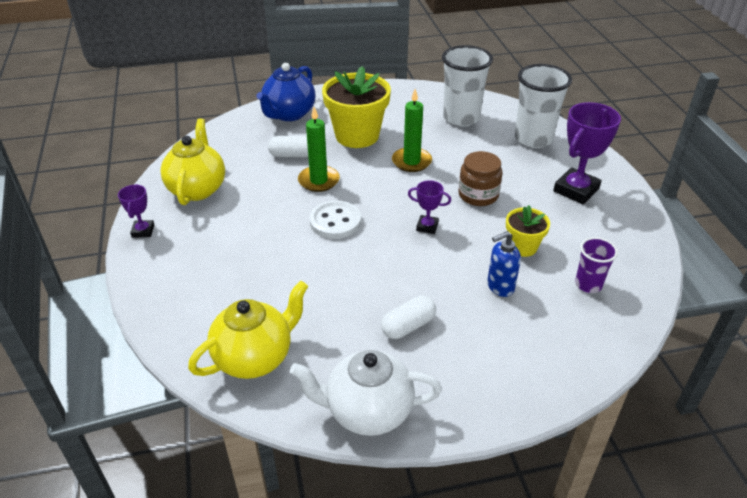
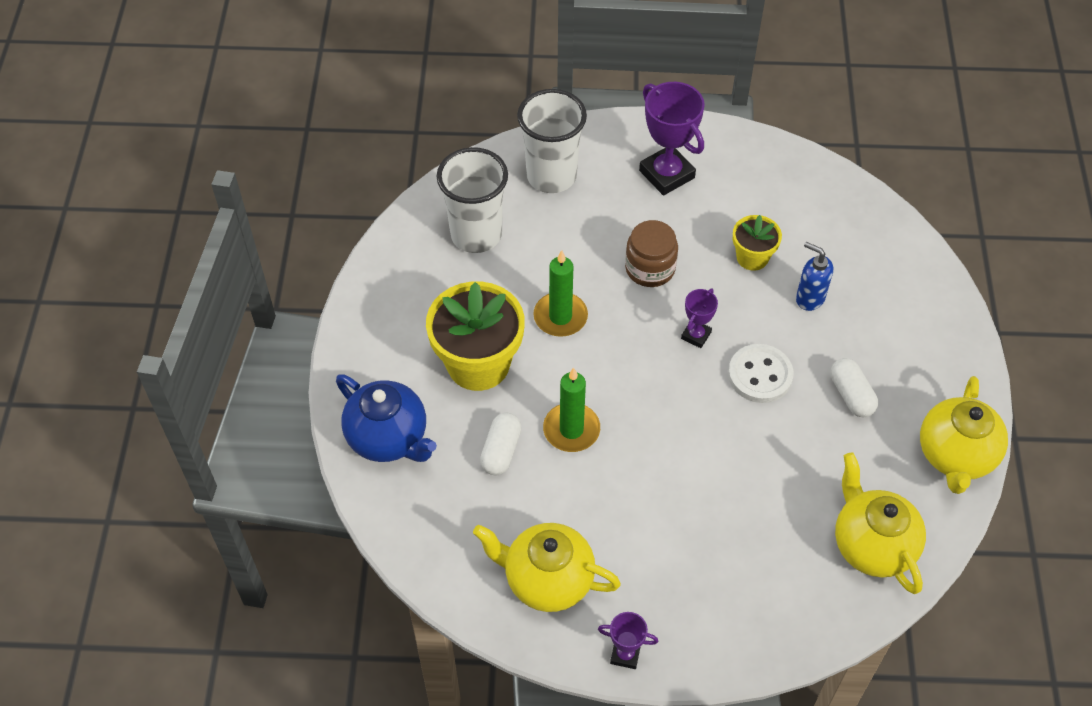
camera: 75 degrees left, 15 degrees up
white teapot [290,350,442,436] -> yellow teapot [920,376,1008,494]
white button [309,200,361,239] -> white button moved to [728,344,794,403]
blue soap dispenser [487,231,521,297] -> blue soap dispenser turned 135 degrees clockwise [796,242,833,311]
purple cup [575,237,618,293] -> none

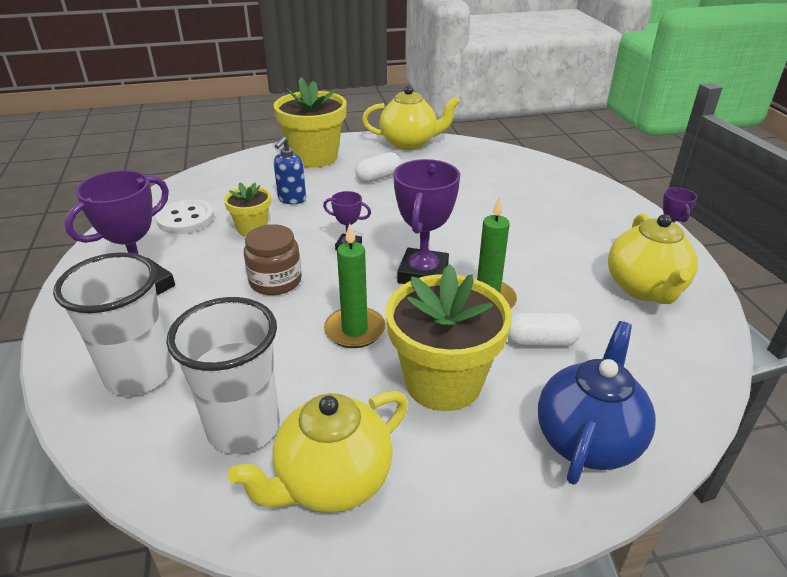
camera: 105 degrees left, 20 degrees down
white button [728,344,794,403] -> white button moved to [156,199,214,234]
yellow teapot [835,453,926,594] -> yellow teapot moved to [228,391,408,513]
none -> yellow flower pot [274,77,347,168]
none -> purple trophy [393,159,460,284]

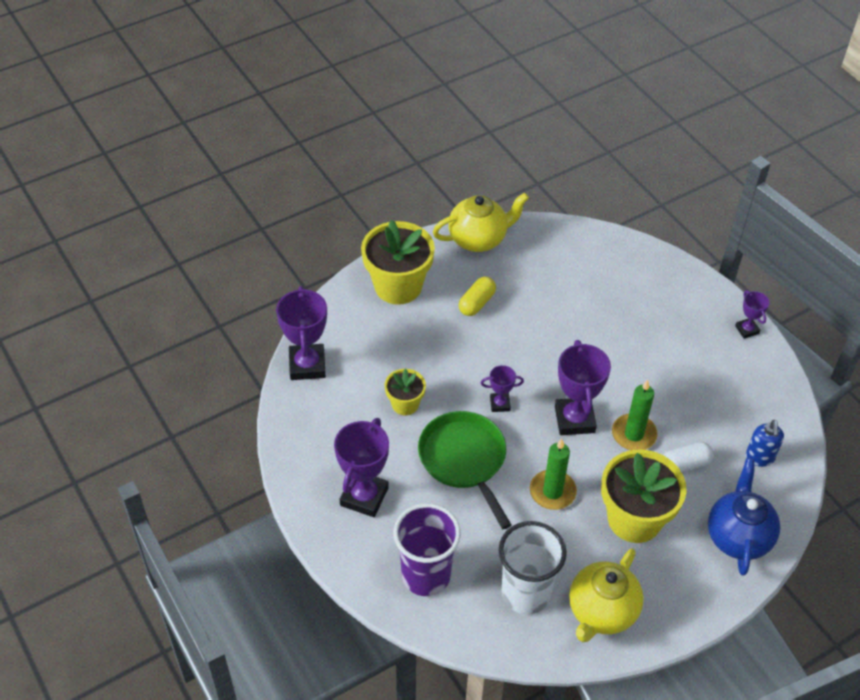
camera: 20 degrees left, 15 degrees up
white cup [53,252,172,396] -> purple cup [394,503,461,596]
white button [156,199,214,234] -> none
brown jar [244,224,302,295] -> green pan [418,411,511,529]
blue soap dispenser [274,137,306,204] -> blue soap dispenser moved to [746,420,784,467]
white capsule [355,152,401,183] -> yellow capsule [459,276,496,316]
yellow teapot [608,213,698,304] -> none
none -> purple trophy [276,286,327,380]

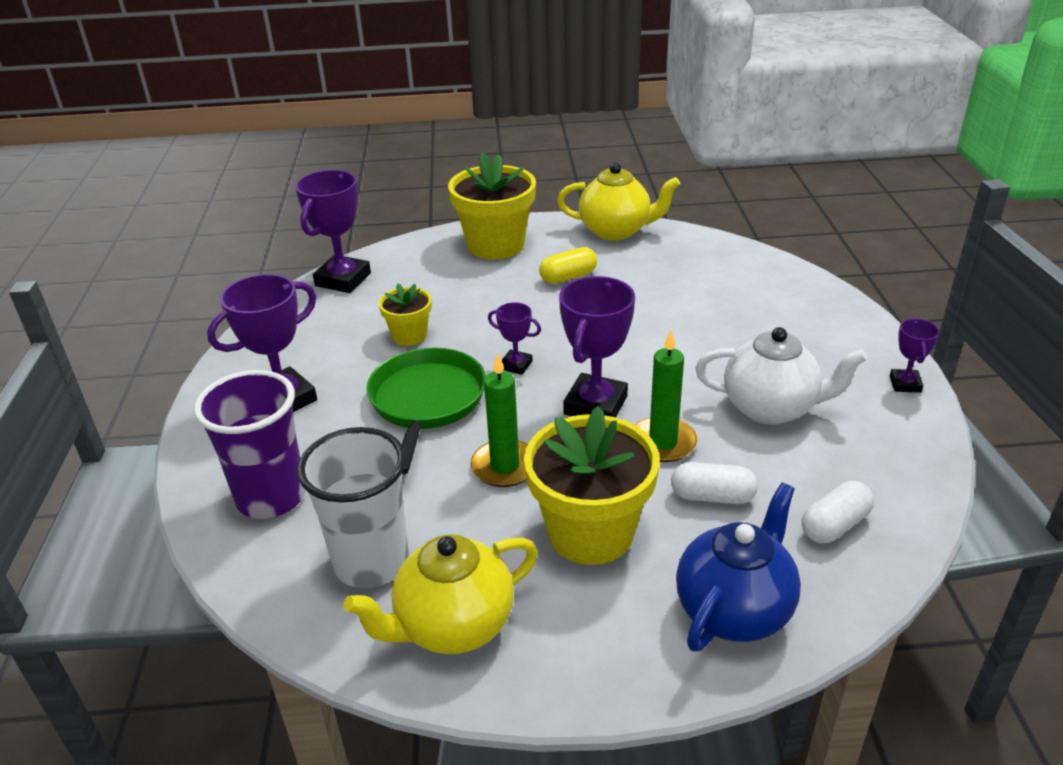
camera: 30 degrees right, 15 degrees down
blue soap dispenser [746,420,784,467] -> white capsule [802,481,874,544]
none -> white teapot [695,327,867,425]

